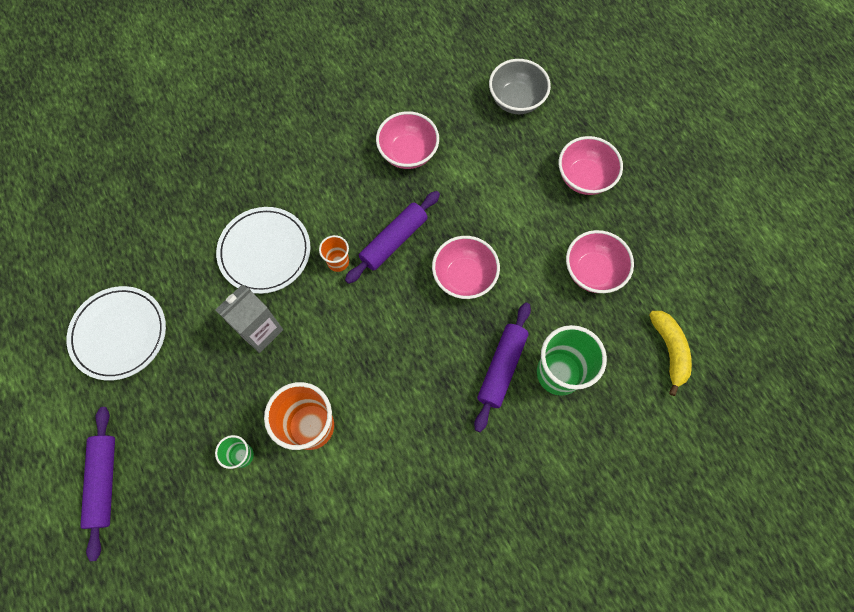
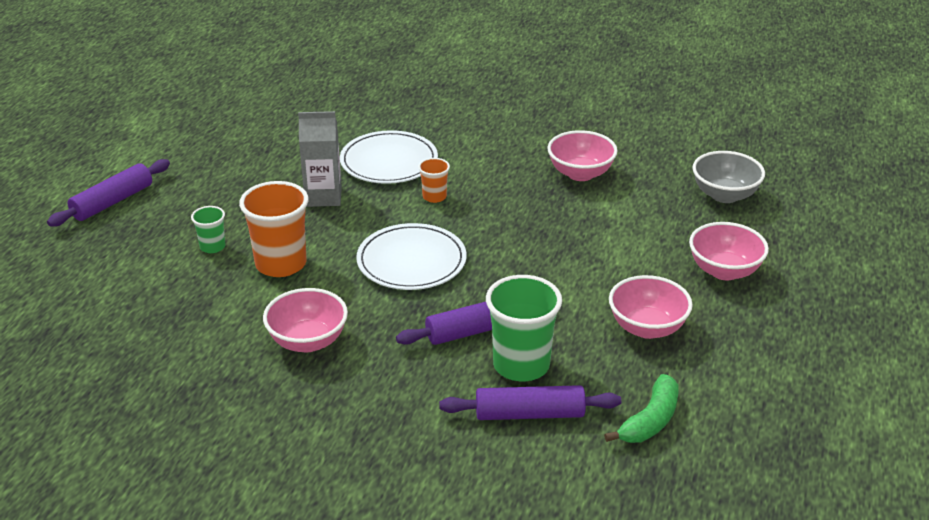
camera: 45 degrees right, 35 degrees down
white plate [67,286,166,381] -> white plate moved to [356,223,467,290]
purple rolling pin [345,191,440,284] -> purple rolling pin moved to [439,385,621,420]
pink bowl [432,236,500,299] -> pink bowl moved to [263,288,348,352]
yellow banana [649,311,692,396] -> green banana [604,374,679,443]

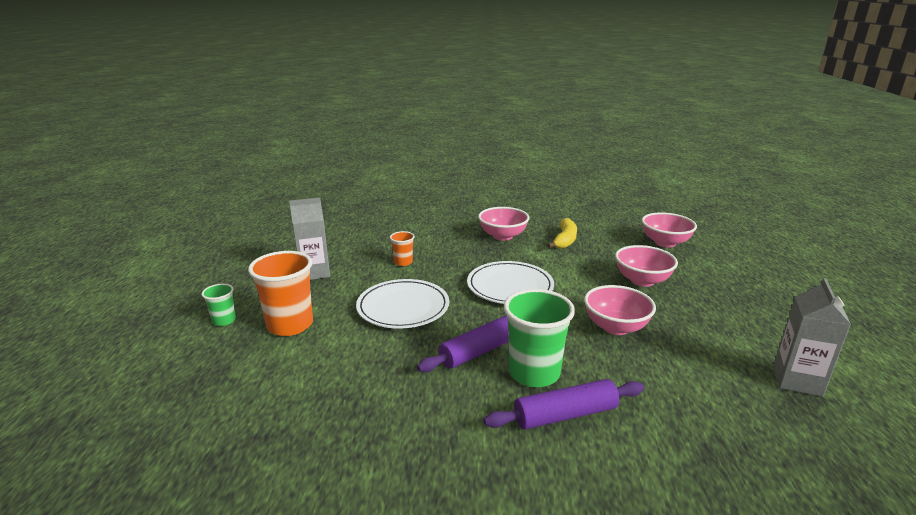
camera: 15 degrees left, 10 degrees down
purple rolling pin [47,159,170,226] -> none
pink bowl [263,288,348,352] -> pink bowl moved to [642,212,697,247]
white plate [340,130,438,184] -> white plate moved to [467,261,554,304]
green banana [604,374,679,443] -> none
grey bowl [692,151,765,203] -> none
none -> yellow banana [547,218,577,249]
none -> grey carton [774,278,851,397]

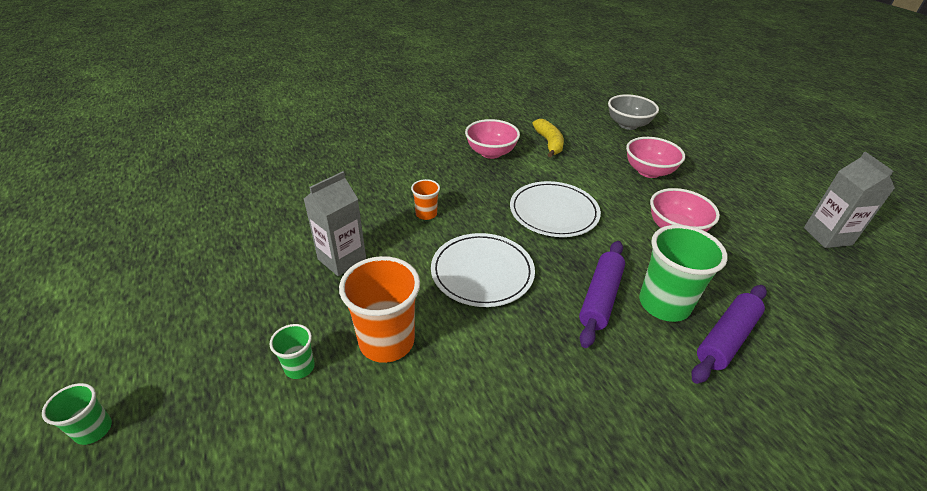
camera: 30 degrees left, 15 degrees up
pink bowl [642,212,697,247] -> grey bowl [608,94,659,130]
none -> green cup [42,383,112,445]

